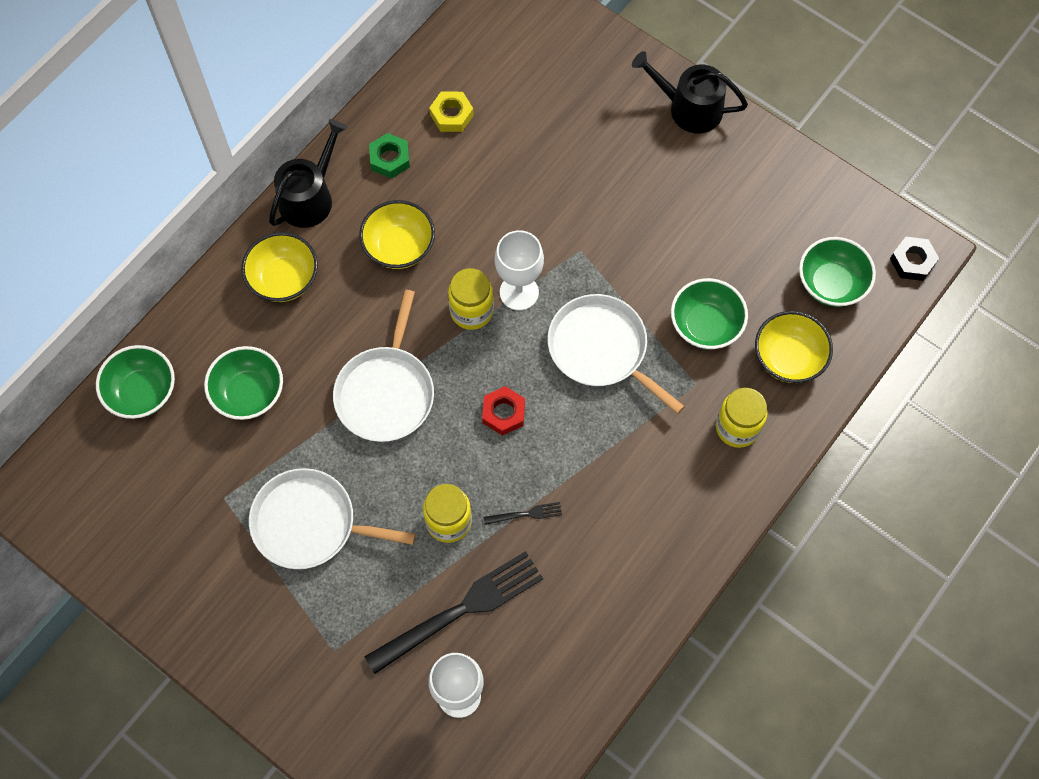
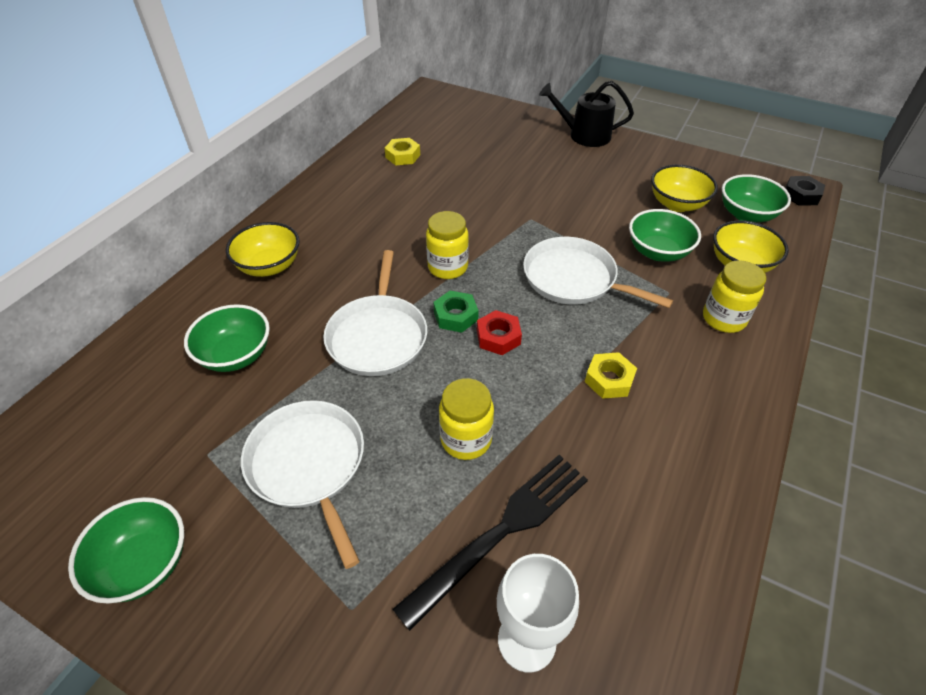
camera: 10 degrees left, 20 degrees down
green bowl [96,345,175,419] -> green bowl moved to [68,497,184,604]
white pan [249,468,416,569] -> white pan turned 60 degrees clockwise [241,400,364,569]
black watering can [269,119,347,228] -> none
yellow bowl [359,200,435,269] -> yellow bowl moved to [651,165,718,212]
green nut [369,133,410,179] -> green nut moved to [433,291,479,333]
black fork [484,502,562,525] -> none
white goblet [495,230,544,311] -> none
none -> yellow nut [585,352,637,399]

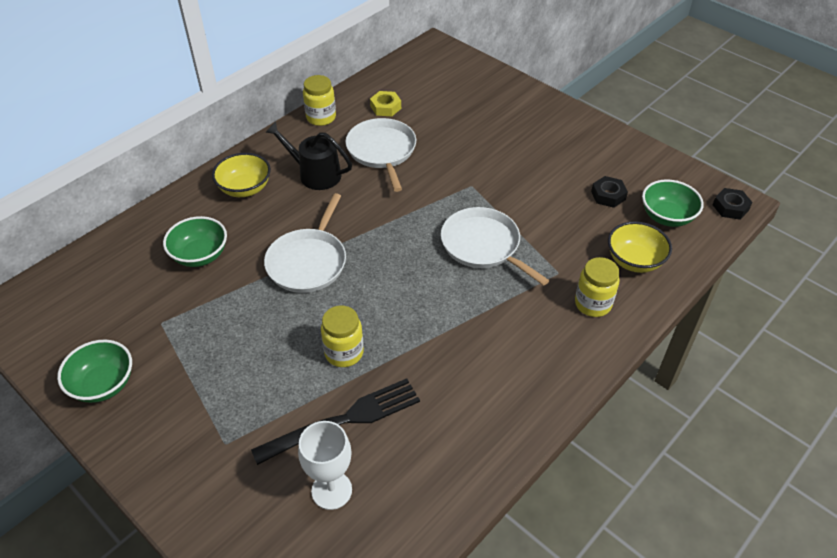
camera: 15 degrees right, 0 degrees up
white pan [241,400,364,569] -> white pan moved to [345,118,416,192]
yellow jar [426,211,469,279] -> yellow jar moved to [303,75,336,126]
green nut [433,291,479,333] -> none
red nut [477,310,522,355] -> none
black watering can [539,81,634,147] -> black watering can moved to [265,122,352,190]
yellow nut [585,352,637,399] -> none
green bowl [629,209,701,262] -> none
yellow bowl [651,165,718,212] -> black nut [591,176,628,208]

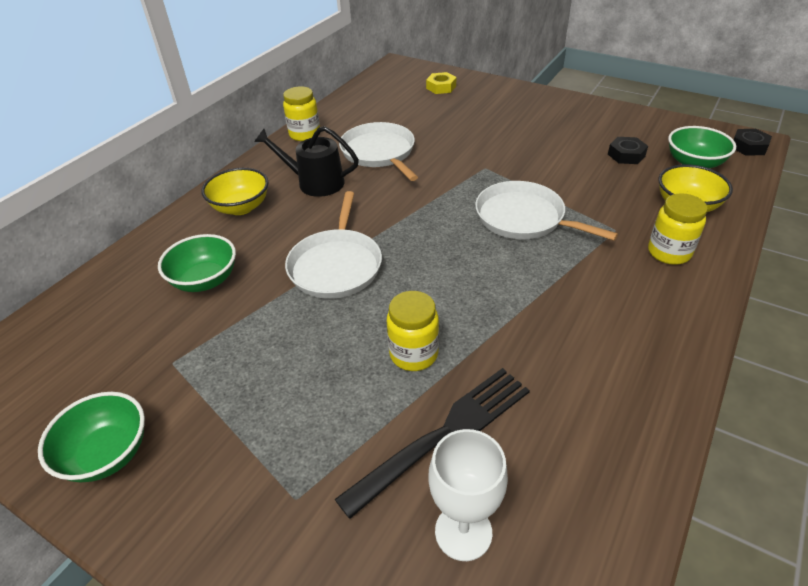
camera: 10 degrees left, 5 degrees down
yellow nut [370,91,401,116] -> yellow nut moved to [426,72,456,94]

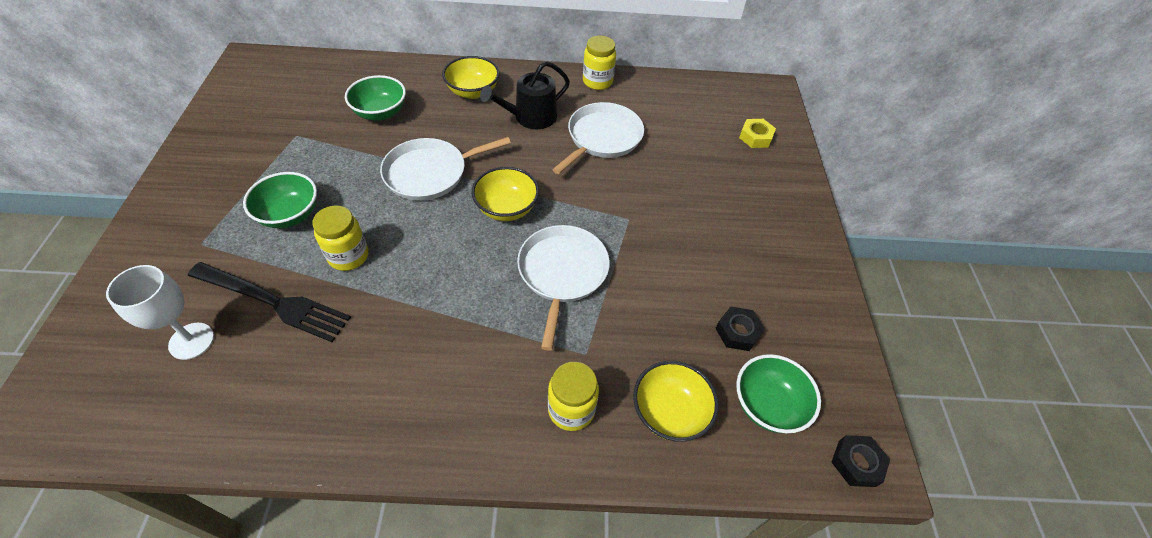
camera: 55 degrees right, 10 degrees up
green bowl [38,392,145,482] -> green bowl moved to [243,172,317,228]
black watering can [254,126,359,197] -> black watering can turned 105 degrees counterclockwise [480,61,570,129]
none -> yellow bowl [472,167,539,221]

